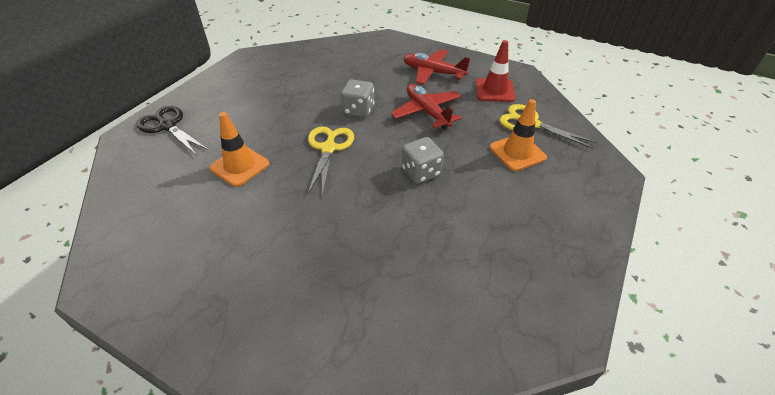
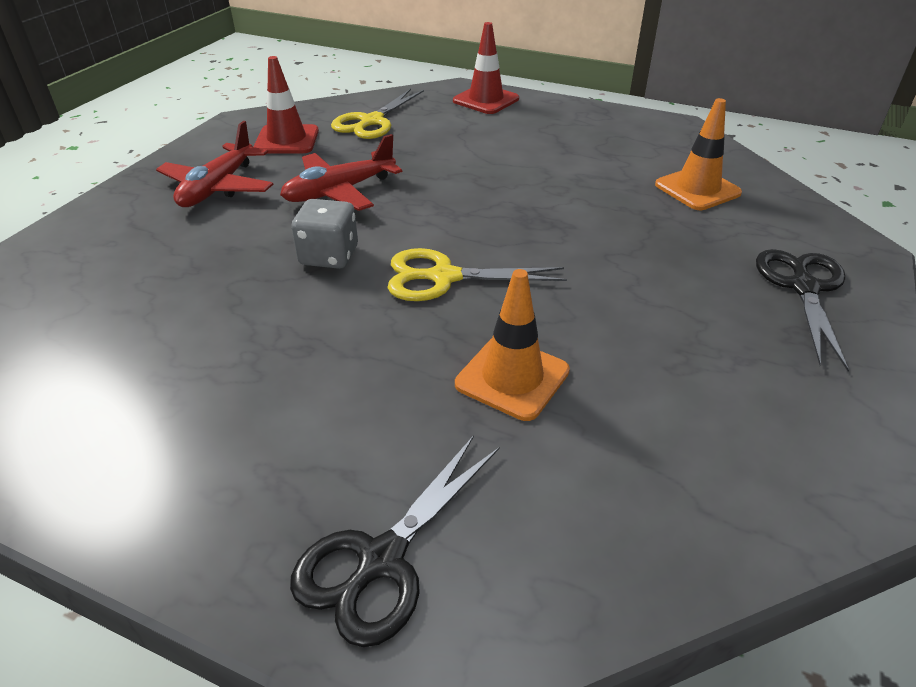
camera: 95 degrees left, 5 degrees down
grey dice [402,137,444,184] -> none
orange traffic cone [490,99,547,171] -> orange traffic cone moved to [655,98,742,210]
none -> red traffic cone [453,22,519,114]
none -> black scissors [756,249,849,371]

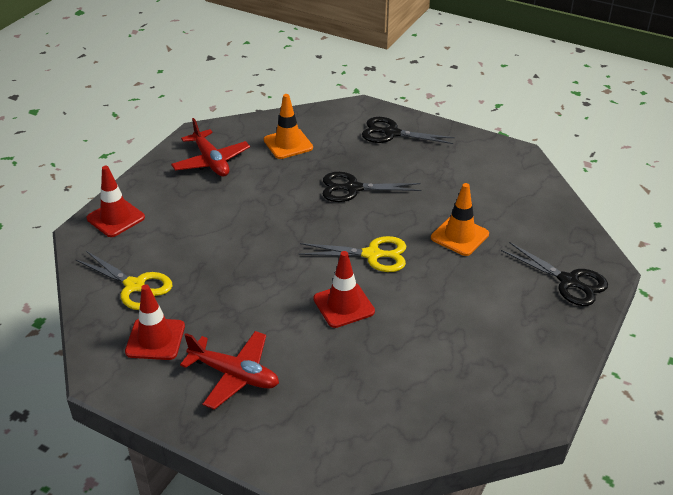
camera: 85 degrees left, 0 degrees up
red plane [280,134,402,211] -> red plane moved to [171,118,250,177]
grey dice [291,199,358,269] -> red traffic cone [313,251,375,328]
yellow scissors [387,248,567,301] -> yellow scissors turned 90 degrees counterclockwise [299,236,406,272]
none -> black scissors [322,172,421,202]

